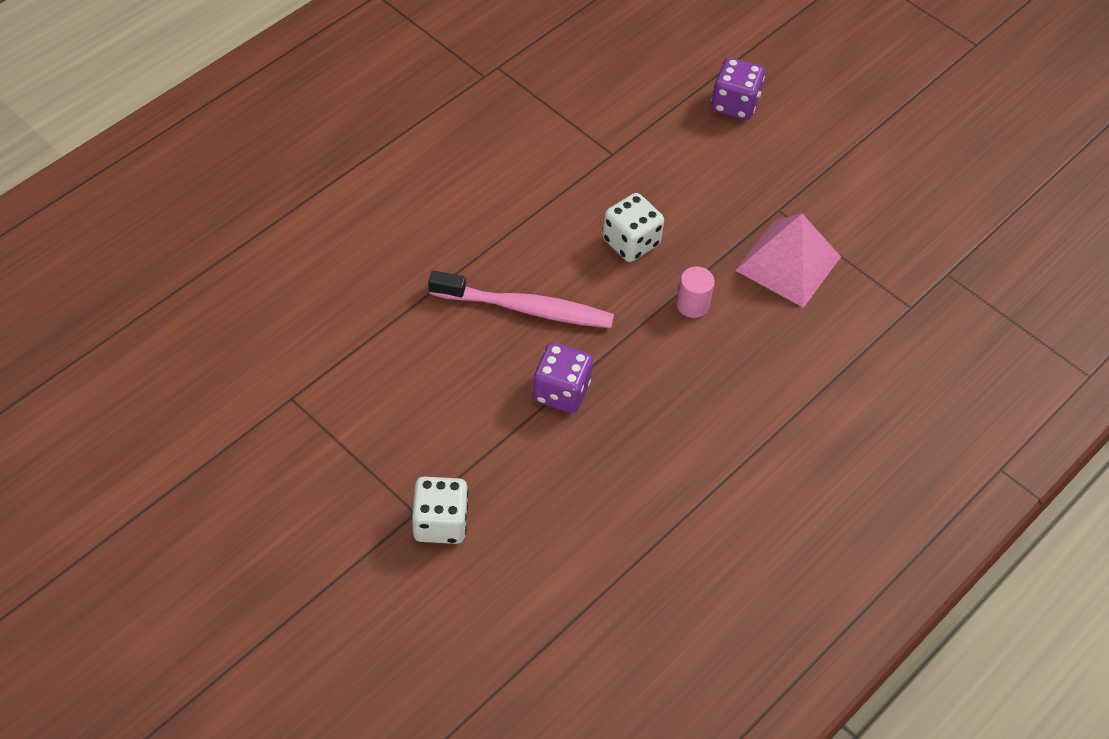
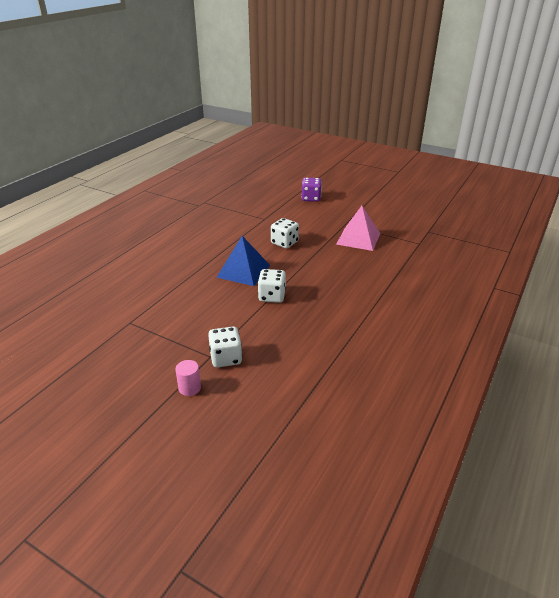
camera: 10 degrees left, 20 degrees down
pink toothbrush [429,271,614,328] -> blue pyramid [217,236,270,286]
purple dice [533,342,593,413] -> white dice [258,269,286,303]
pink cylinder [676,266,715,318] -> pink cylinder moved to [175,360,201,396]

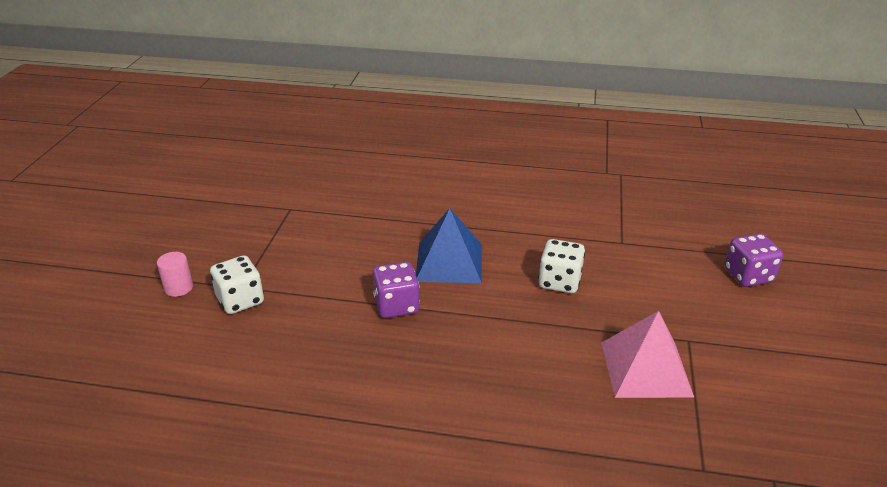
camera: 70 degrees right, 0 degrees up
white dice [258,269,286,303] -> purple dice [373,262,420,318]

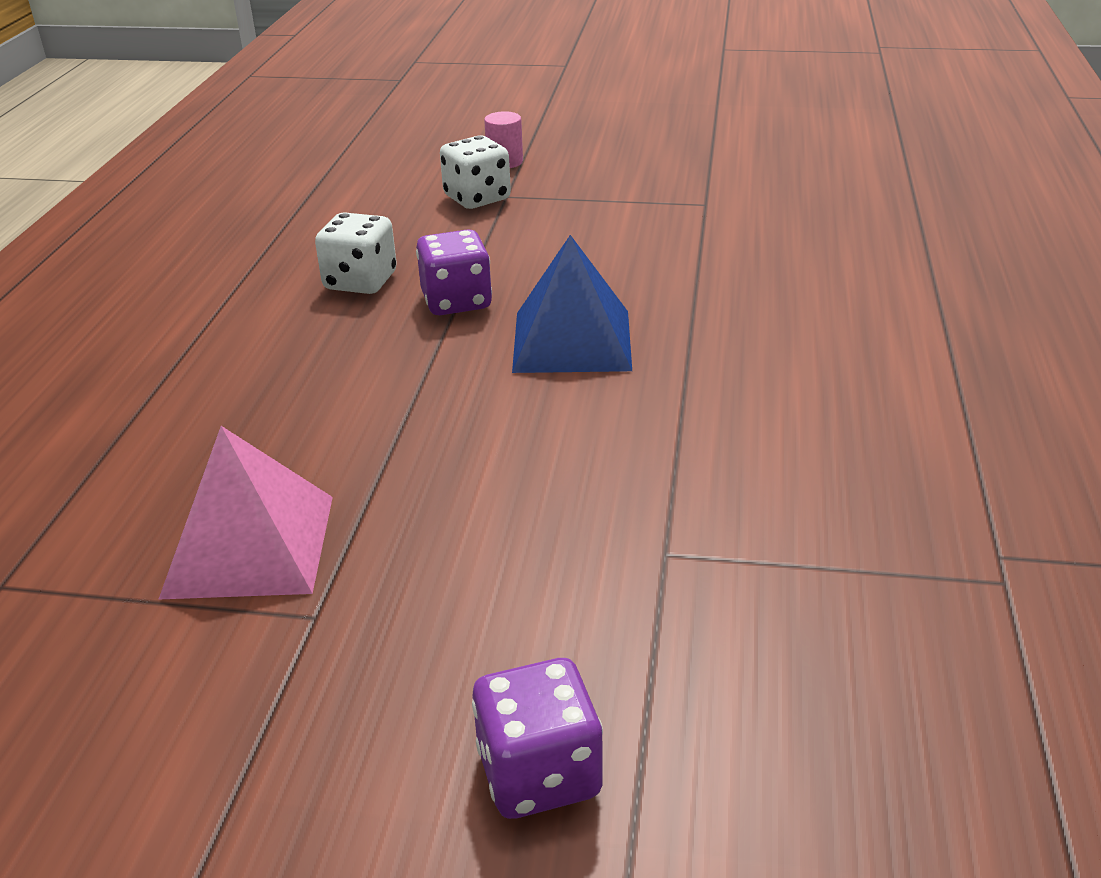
camera: 90 degrees right, 0 degrees up
white dice [538,239,585,293] -> white dice moved to [315,212,397,294]

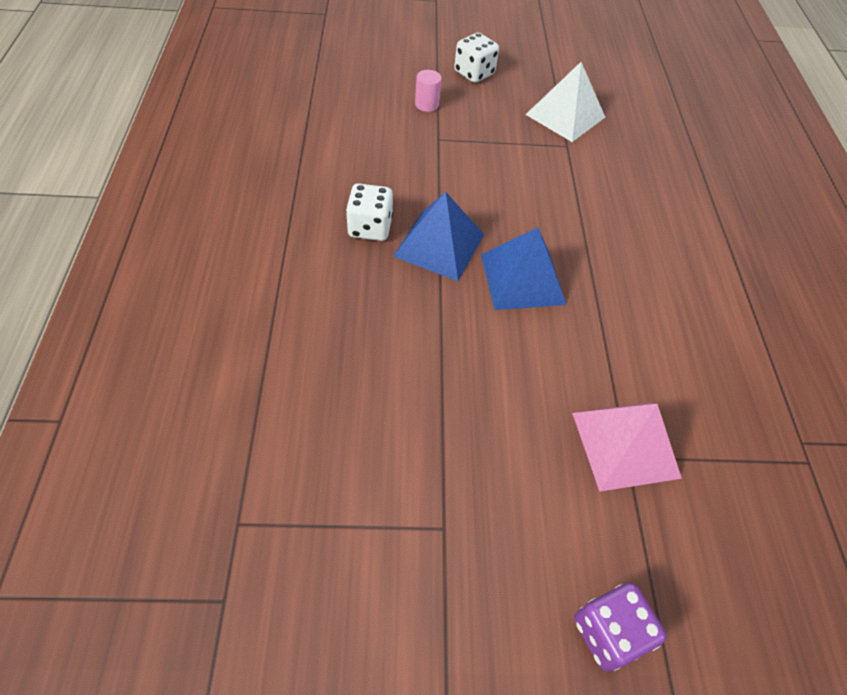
camera: 15 degrees left, 20 degrees up
pink pyramid [158,426,333,600] -> pink pyramid moved to [572,403,682,492]
purple dice [416,229,492,315] -> blue pyramid [393,192,484,281]
white dice [440,135,511,209] -> white dice moved to [454,33,499,83]
none -> white pyramid [525,62,605,142]

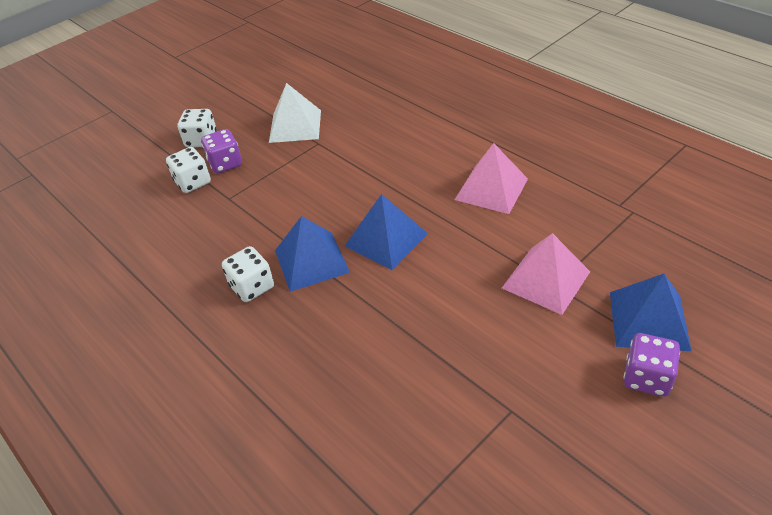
camera: 35 degrees left, 10 degrees down
pink cylinder [415,70,442,112] -> white dice [166,147,211,193]
none -> purple dice [201,129,242,173]
none -> pink pyramid [455,143,528,214]
none -> blue pyramid [610,273,692,351]

